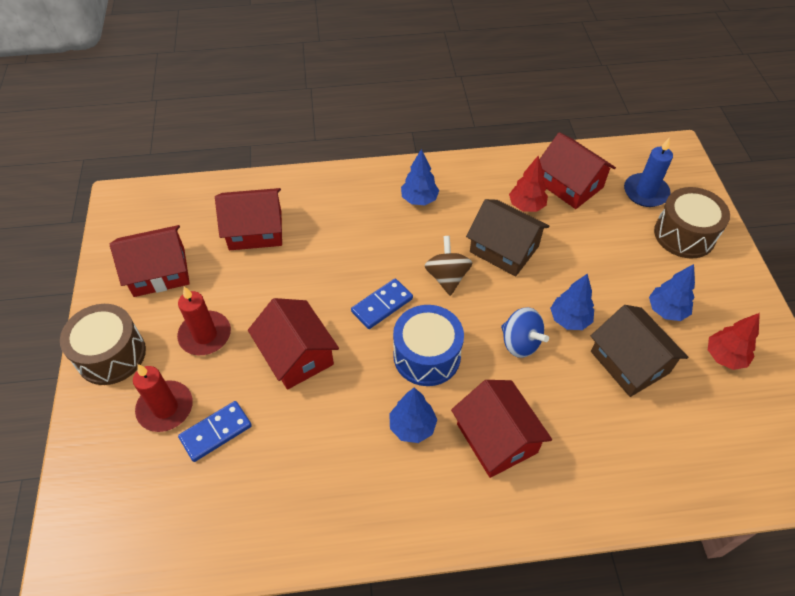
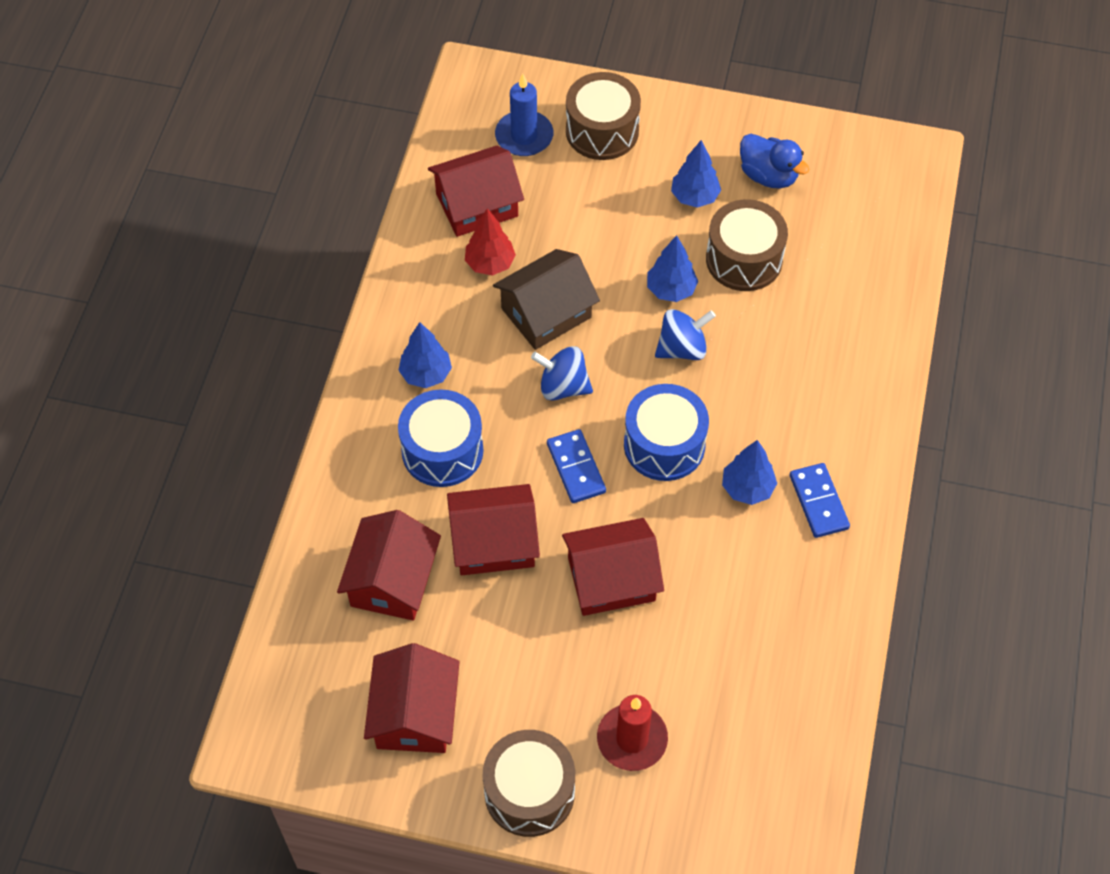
camera: 70 degrees left, 5 degrees up
red candle [177,287,231,355] -> none
blue domino [178,401,252,462] -> blue domino moved to [790,463,850,538]
brown spinning top [425,236,472,296] -> blue spinning top [531,346,593,400]
red house [451,380,552,478] -> red house moved to [447,484,540,575]
brown house [591,305,688,397] -> brown drum [706,199,788,291]
red tree [708,313,760,370] -> blue duck [740,134,810,188]
none -> blue drum [398,390,483,487]

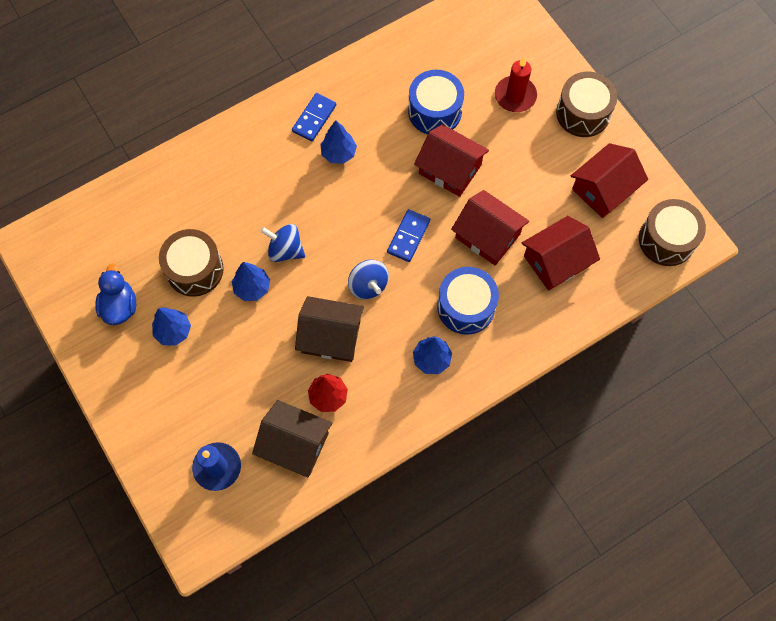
camera: 135 degrees left, 10 degrees up
red house [428,146,524,237] -> brown house [252,400,332,477]
brown drum [566,72,641,160] -> brown drum moved to [639,199,706,266]
blue drum [624,384,709,481] -> blue drum moved to [408,70,464,134]

